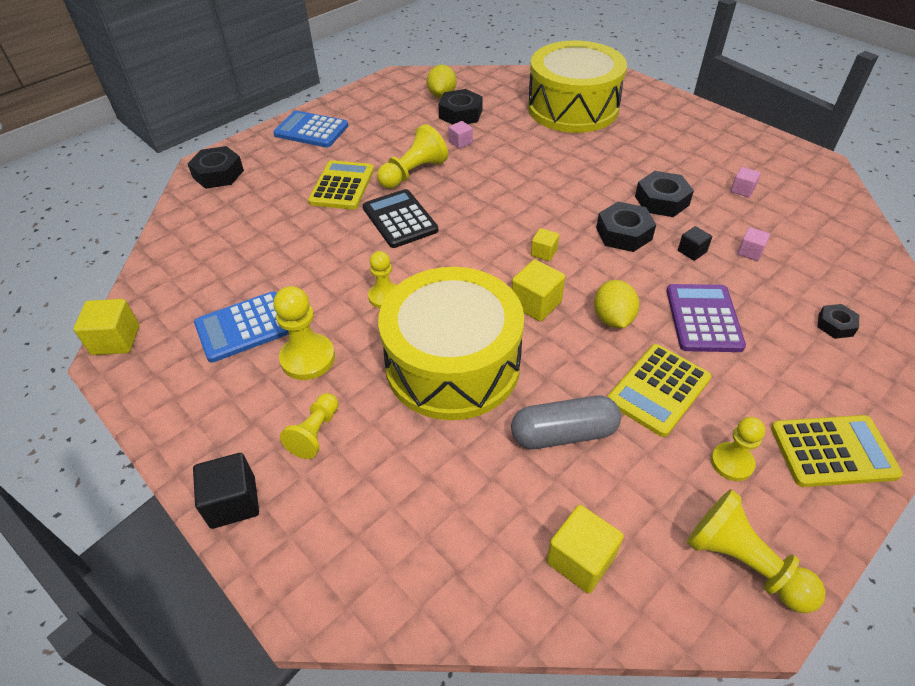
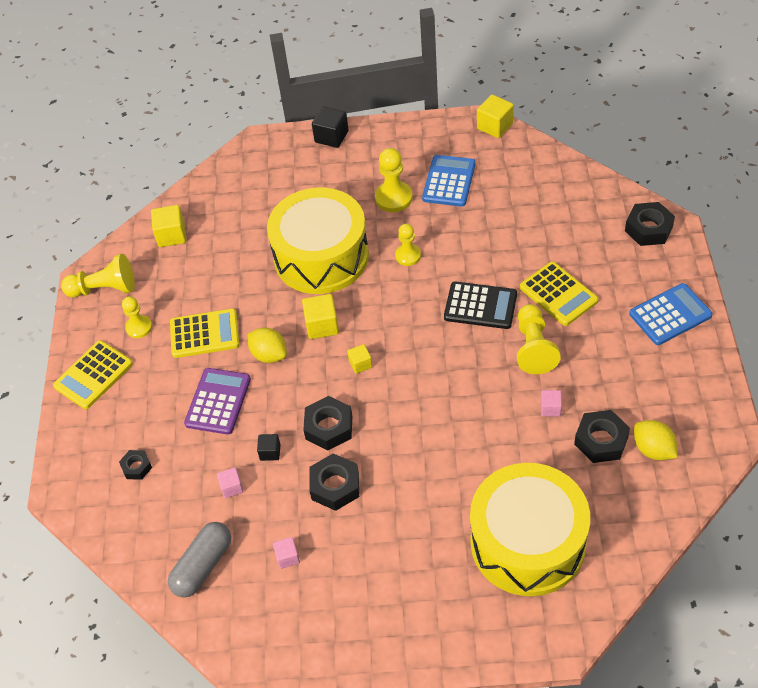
camera: 135 degrees right, 5 degrees up
yellow pawn [280,393,339,459] -> none
grey capsule [511,396,621,449] -> grey capsule moved to [168,522,231,598]
yellow calculator [608,344,711,437] -> yellow calculator turned 90 degrees clockwise [170,308,240,358]
purple calculator [666,284,746,352] -> purple calculator turned 120 degrees counterclockwise [184,368,251,435]

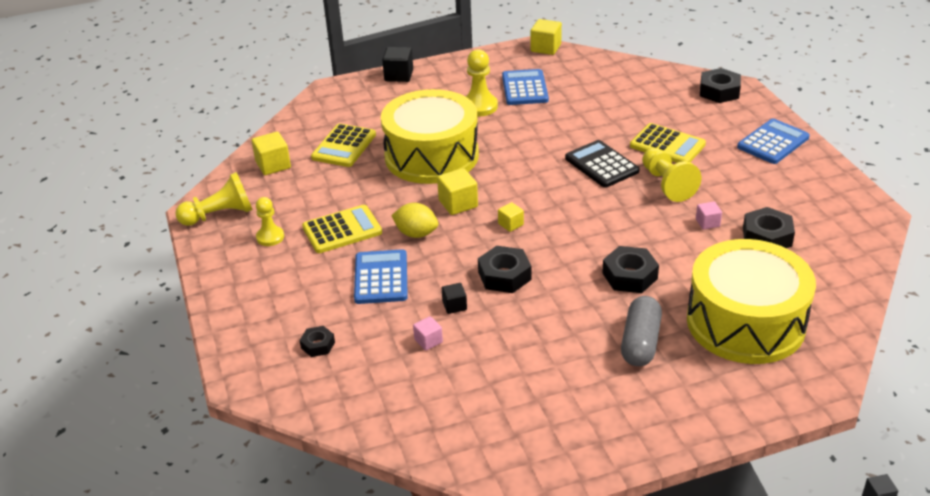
camera: 20 degrees left, 15 degrees down
yellow calculator [53,340,133,409] -> yellow calculator moved to [311,123,376,167]
grey capsule [168,522,231,598] -> grey capsule moved to [621,296,662,366]
purple calculator [184,368,251,435] -> blue calculator [354,249,408,304]
pink cube [273,537,300,569] -> none
black nut [310,453,359,511] -> black nut moved to [602,246,659,293]
yellow pawn [395,224,421,266] -> none
black calculator [444,281,517,329] -> black calculator turned 120 degrees counterclockwise [565,140,640,188]
yellow lemon [634,420,678,460] -> none

